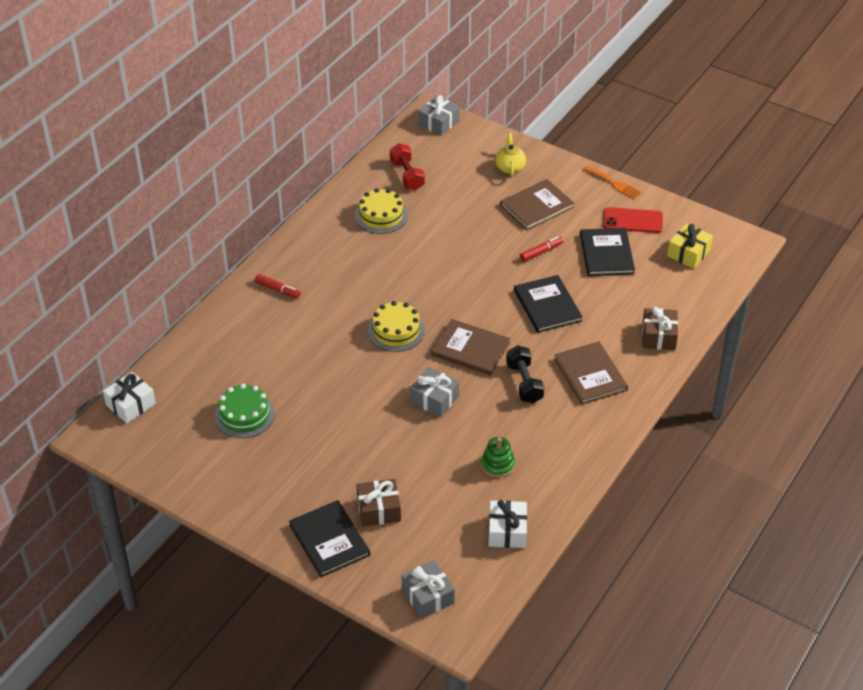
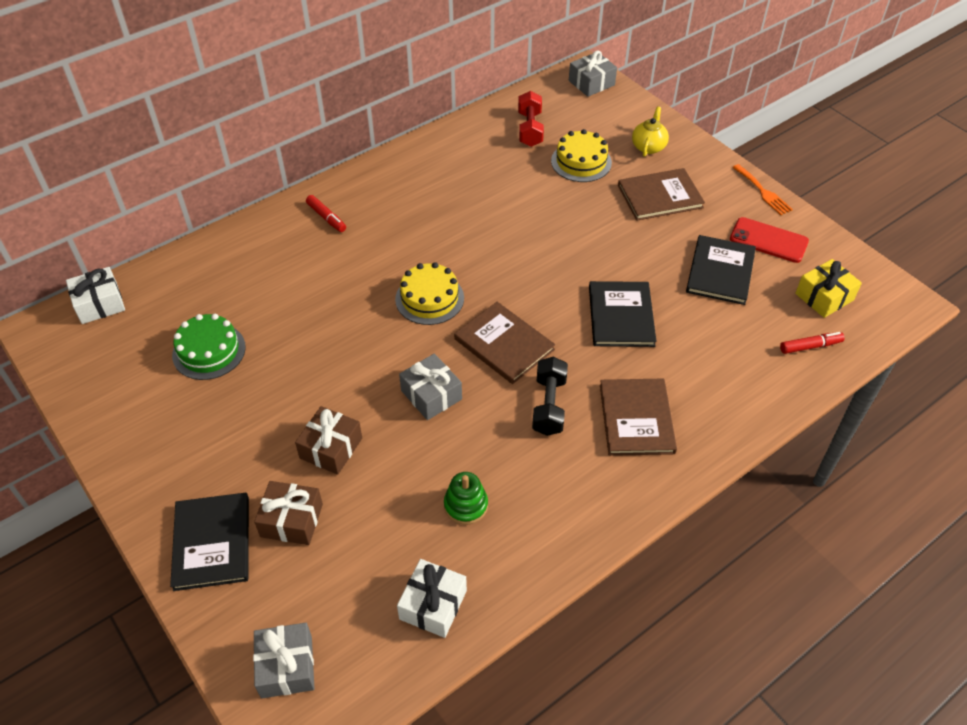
camera: 20 degrees right, 5 degrees up
yellow cake [355,188,408,234] -> yellow cake moved to [551,129,612,182]
red marker [520,236,563,262] -> red marker moved to [780,332,845,354]
brown gift [642,307,678,350] -> brown gift moved to [295,406,362,475]

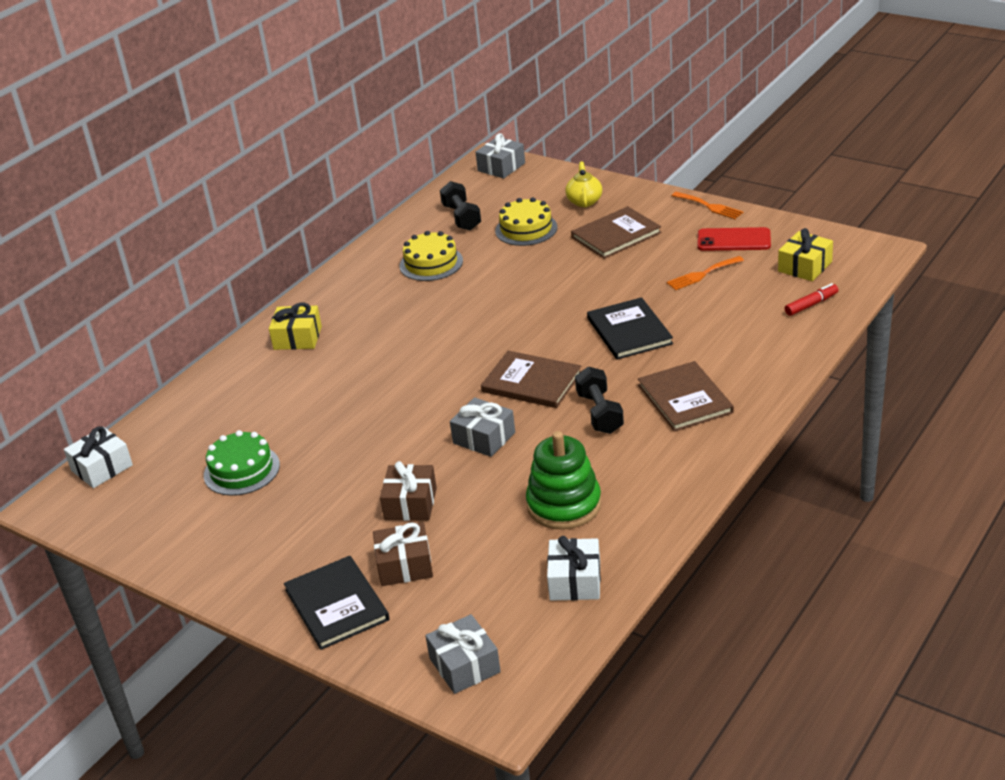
camera: 15 degrees left, 15 degrees down
red marker [306,195,346,232] -> yellow gift [269,303,322,350]
yellow cake [395,262,464,325] -> yellow cake moved to [400,231,463,281]
green stacking toy [444,472,488,525] -> green stacking toy [526,431,602,530], size x1.70
red dumbbell [518,91,544,147] -> black dumbbell [440,181,481,231]
black book [686,235,756,305] -> orange fork [667,256,744,290]

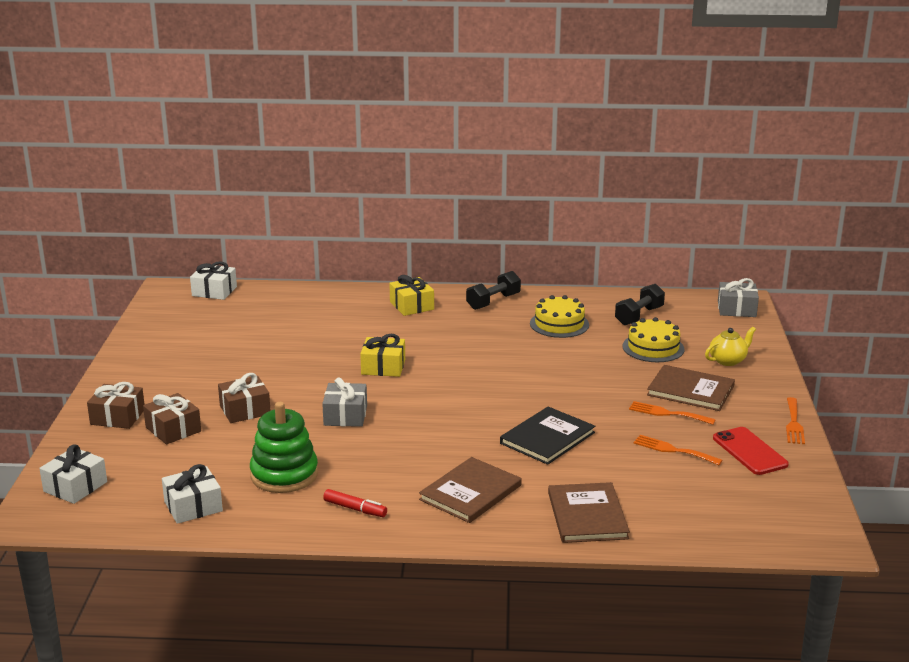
camera: 55 degrees right, 10 degrees down
green cake [204,430,280,496] -> none
black book [284,556,390,650] -> brown gift [87,382,145,429]
grey gift [425,614,501,694] -> white gift [39,444,107,504]
brown book [481,351,581,408] -> brown book moved to [548,482,630,543]
black dumbbell [575,367,624,434] -> black dumbbell moved to [466,271,521,310]
yellow gift [778,228,833,281] -> yellow gift moved to [360,334,405,377]
red marker [785,283,838,316] -> red marker moved to [323,489,387,517]
none -> orange fork [629,401,716,425]

